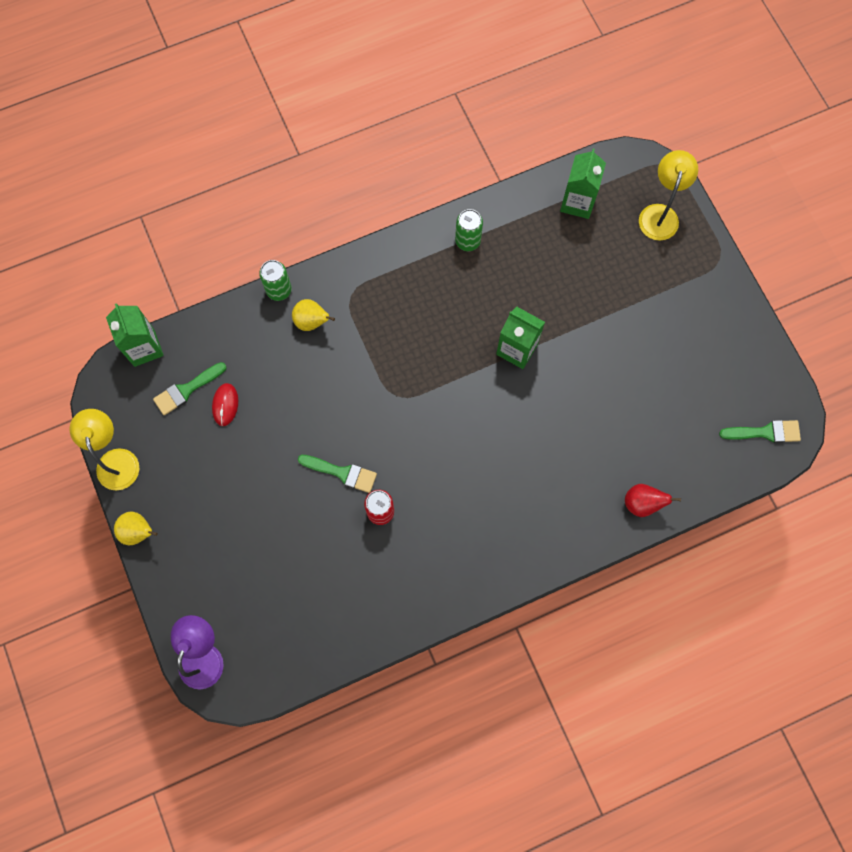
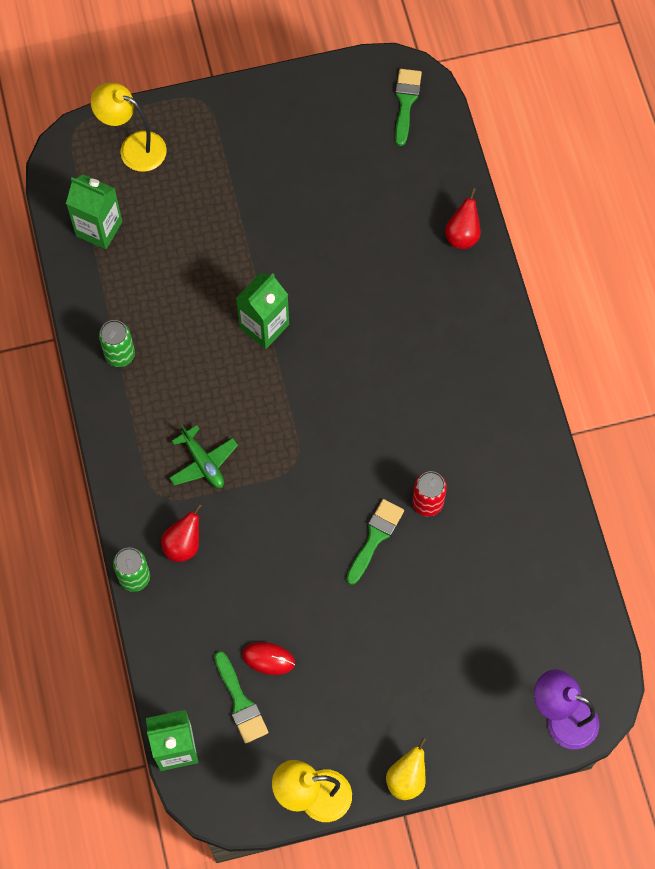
camera: 80 degrees left, 5 degrees down
yellow pear [292,299,335,331] -> red pear [161,503,202,562]
none -> green plane [170,425,238,488]

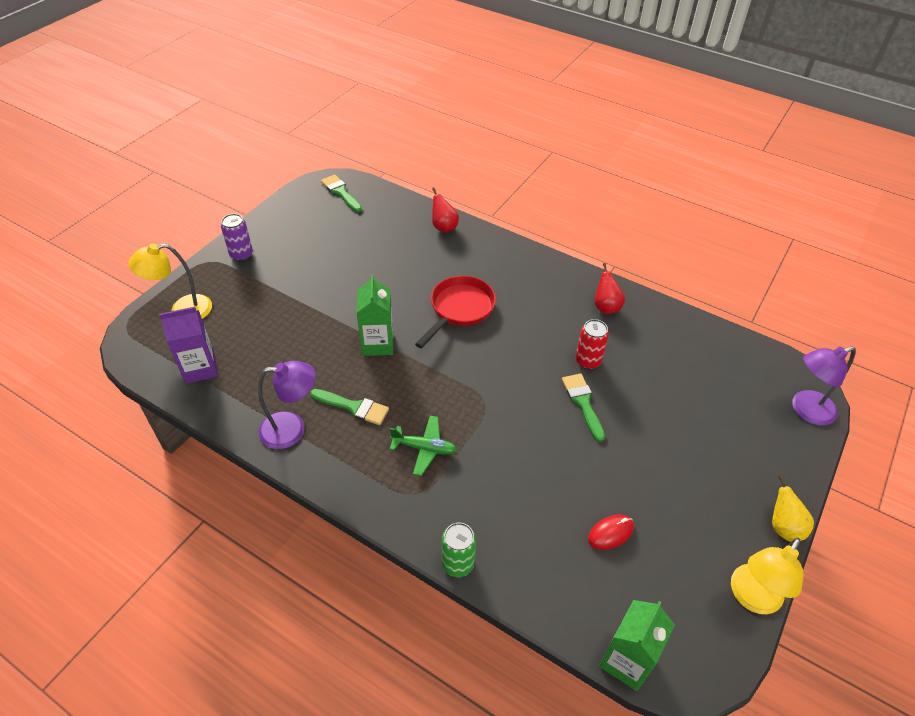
camera: 45 degrees left, 20 degrees down
green carton [66,175,122,249] -> purple carton [159,307,218,384]
green can [99,320,135,367] -> purple lamp [258,361,316,449]
red pear [161,503,202,562] -> red pear moved to [594,263,625,314]
green brush [214,651,268,743] -> green brush moved to [310,389,389,425]
none -> purple can [221,214,253,261]
none -> red pan [415,276,496,348]

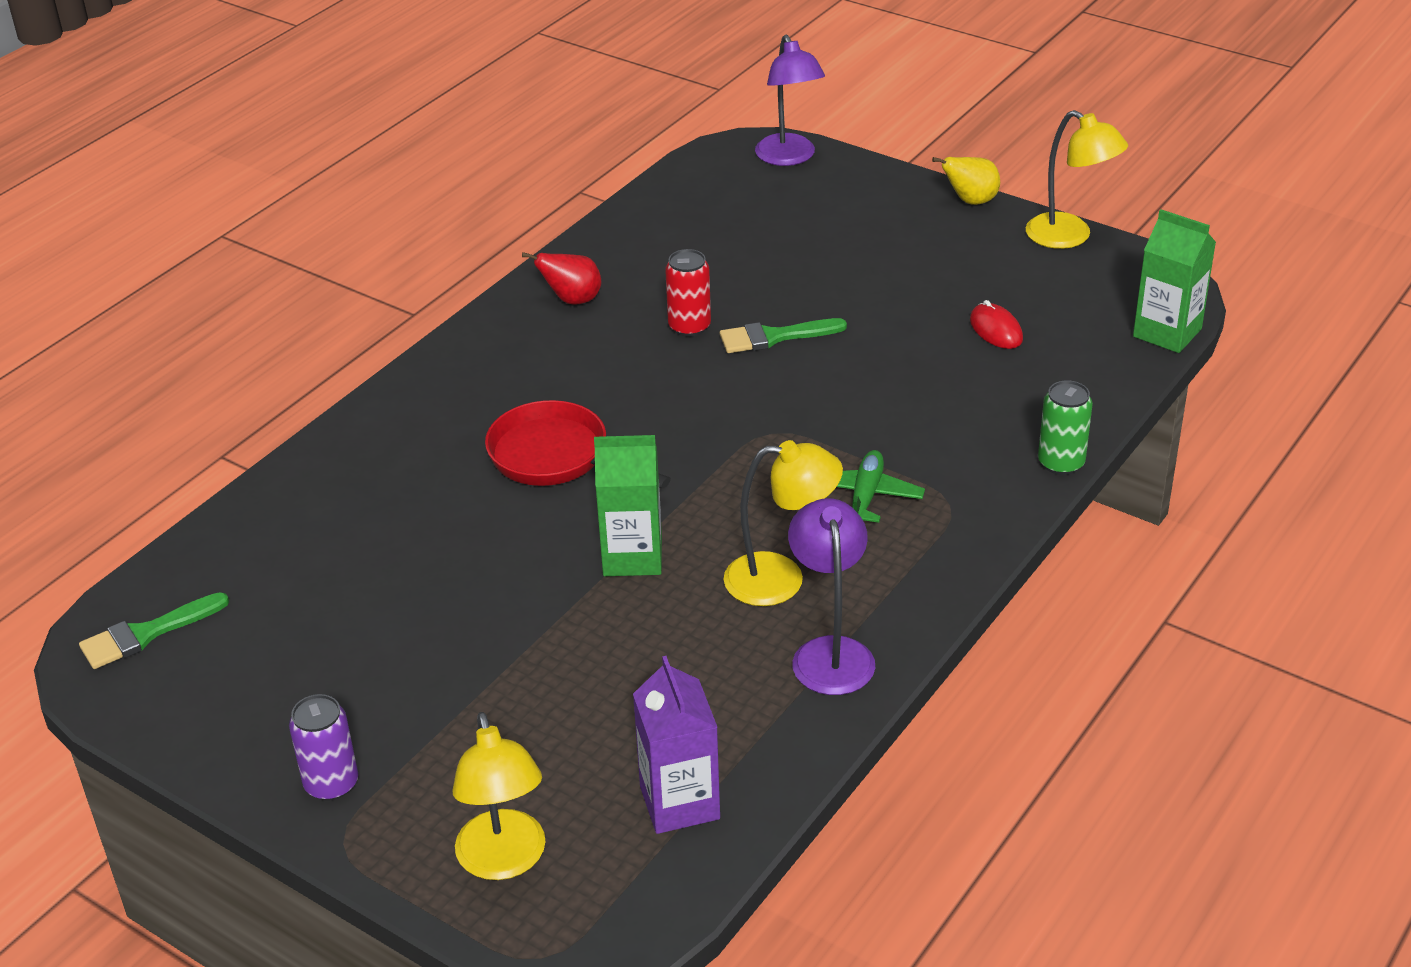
camera: 85 degrees left, 10 degrees down
green brush [310,389,389,425] -> yellow lamp [724,440,843,606]
red pear [432,187,459,233] -> none

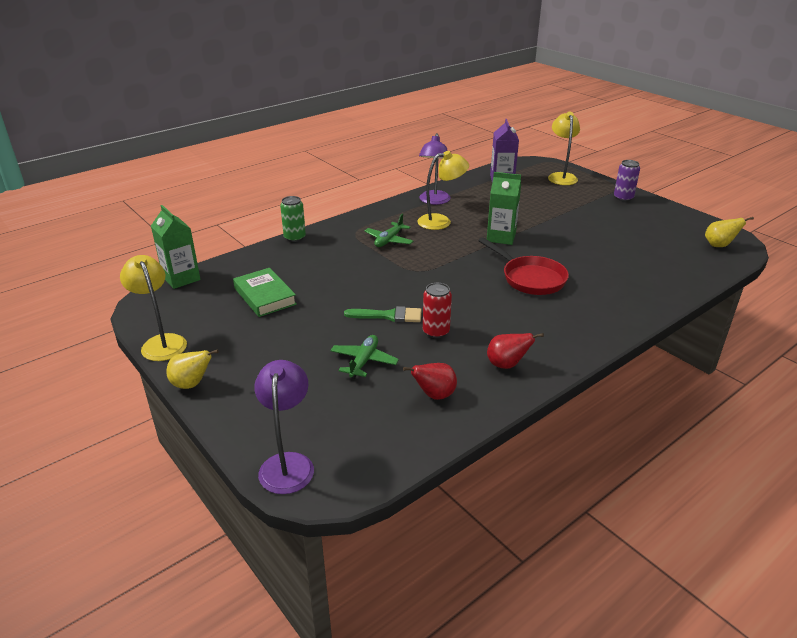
camera: 165 degrees left, 5 degrees down
green brush [79,592,229,669] -> yellow pear [705,217,754,247]
yellow lamp [724,440,843,606] -> yellow lamp turned 150 degrees clockwise [417,151,469,230]
red mouse [970,300,1023,349] -> green book [233,268,297,317]
none -> green plane [330,335,399,379]
none -> red pear [403,363,457,400]

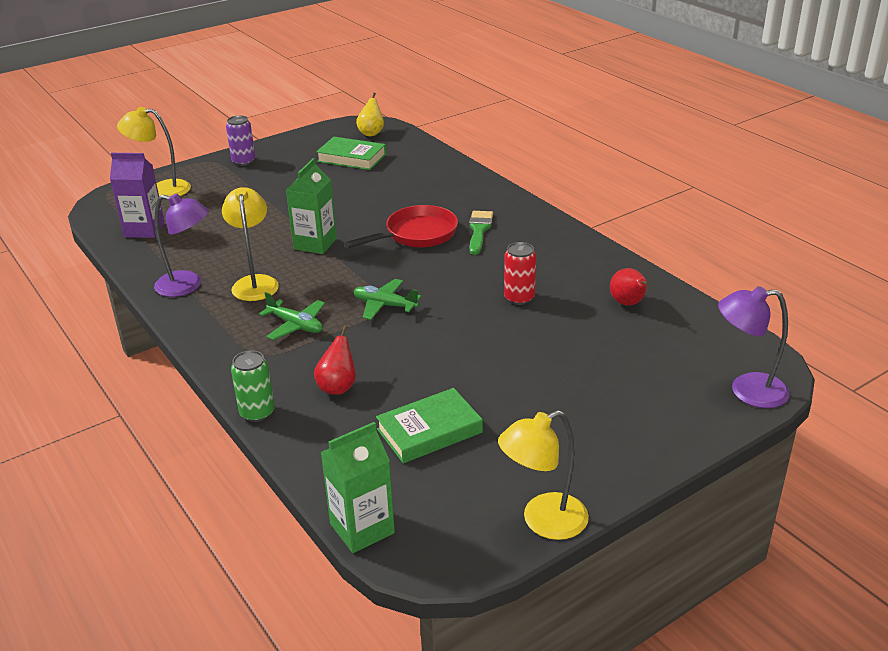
camera: 85 degrees left, 0 degrees up
yellow pear [166,349,219,389] -> none
green plane [330,335,399,379] -> green plane moved to [354,279,422,320]
green brush [344,306,422,323] -> green brush moved to [469,211,493,255]
red pear [487,333,544,369] -> red pear moved to [314,325,356,395]
none -> green book [316,137,386,170]

